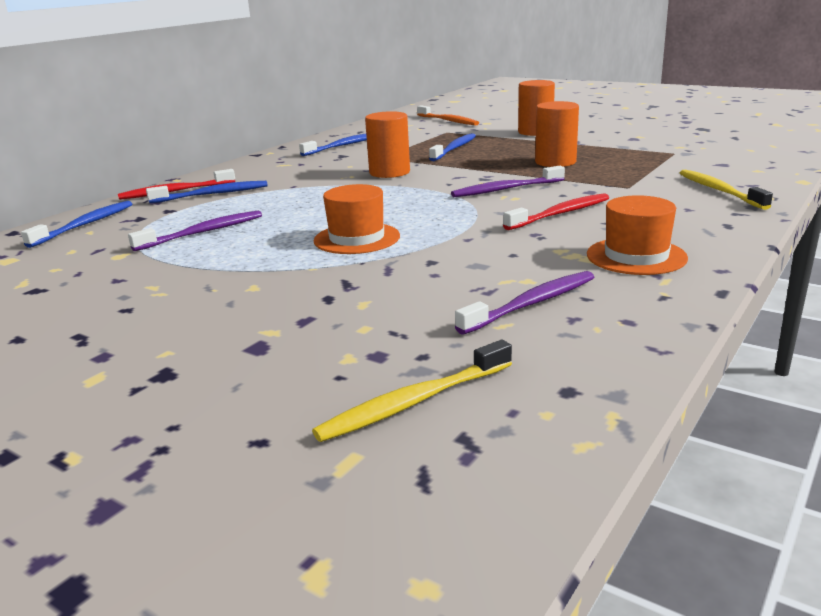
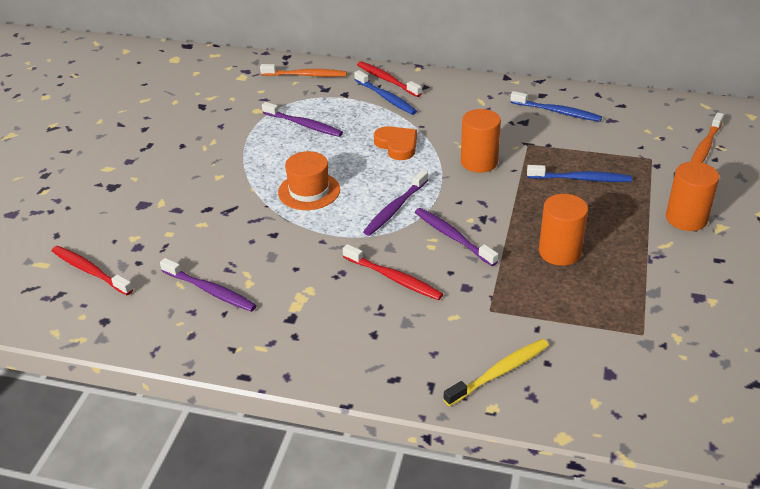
camera: 70 degrees right, 15 degrees up
blue toothbrush [21,201,132,248] -> orange toothbrush [260,64,347,77]
yellow toothbrush [312,340,512,442] -> red toothbrush [52,246,133,295]
orange hat [587,195,688,275] -> none
none -> purple toothbrush [363,170,428,236]
none -> orange heart [374,126,417,160]

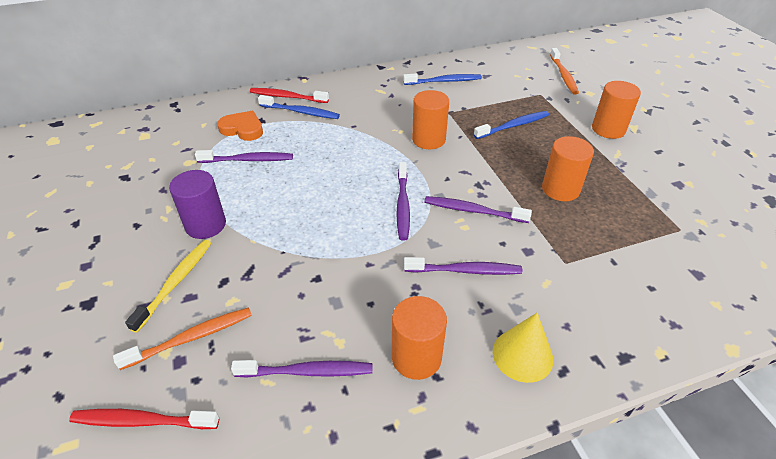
camera: 35 degrees left, 5 degrees up
orange toothbrush [260,64,347,77] -> orange toothbrush moved to [113,307,252,370]
orange hat [278,151,340,210] -> none
red toothbrush [343,244,443,300] -> purple toothbrush [404,257,523,275]
orange heart [374,126,417,160] -> orange heart moved to [217,111,263,141]
yellow toothbrush [443,339,549,406] -> yellow toothbrush moved to [125,240,211,333]
none -> purple cylinder [169,170,226,239]
none -> orange cylinder [392,296,447,380]
none -> yellow cone [493,313,553,383]

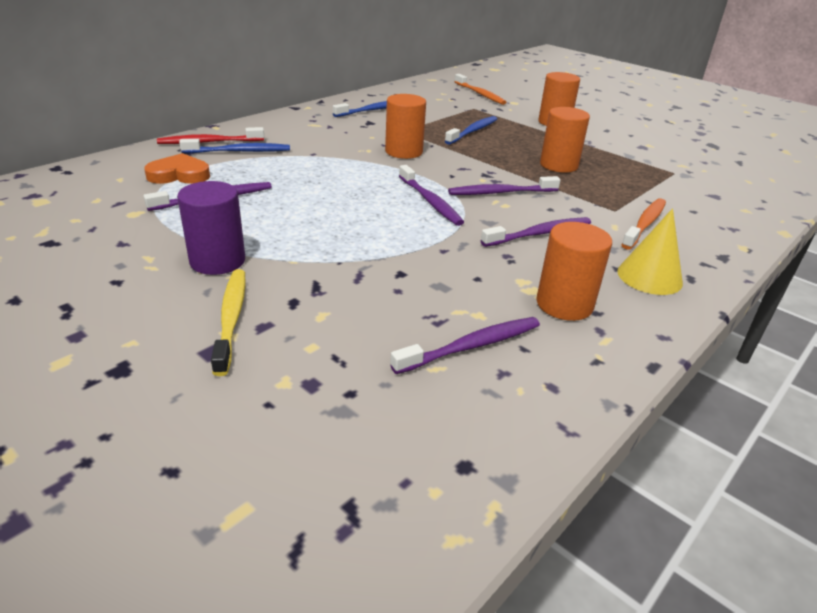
camera: 30 degrees left, 10 degrees down
red toothbrush [69,409,219,429] -> none
orange toothbrush [113,307,252,370] -> orange toothbrush moved to [622,198,666,250]

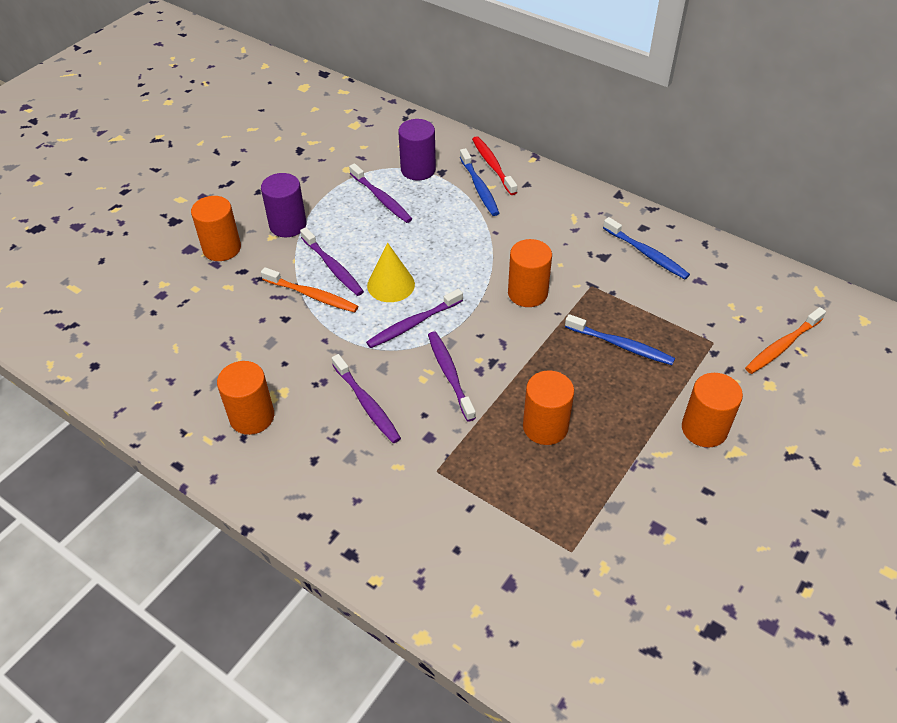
camera: 85 degrees right, 15 degrees up
orange heart [144,153,210,184] -> purple cylinder [398,119,436,181]
yellow toothbrush [211,269,246,376] -> orange cylinder [191,196,241,261]
purple toothbrush [390,317,540,374] -> purple toothbrush moved to [300,227,364,296]
yellow cone [617,208,683,295] -> yellow cone moved to [367,242,415,302]
orange toothbrush [622,198,666,250] -> orange toothbrush moved to [261,267,358,313]

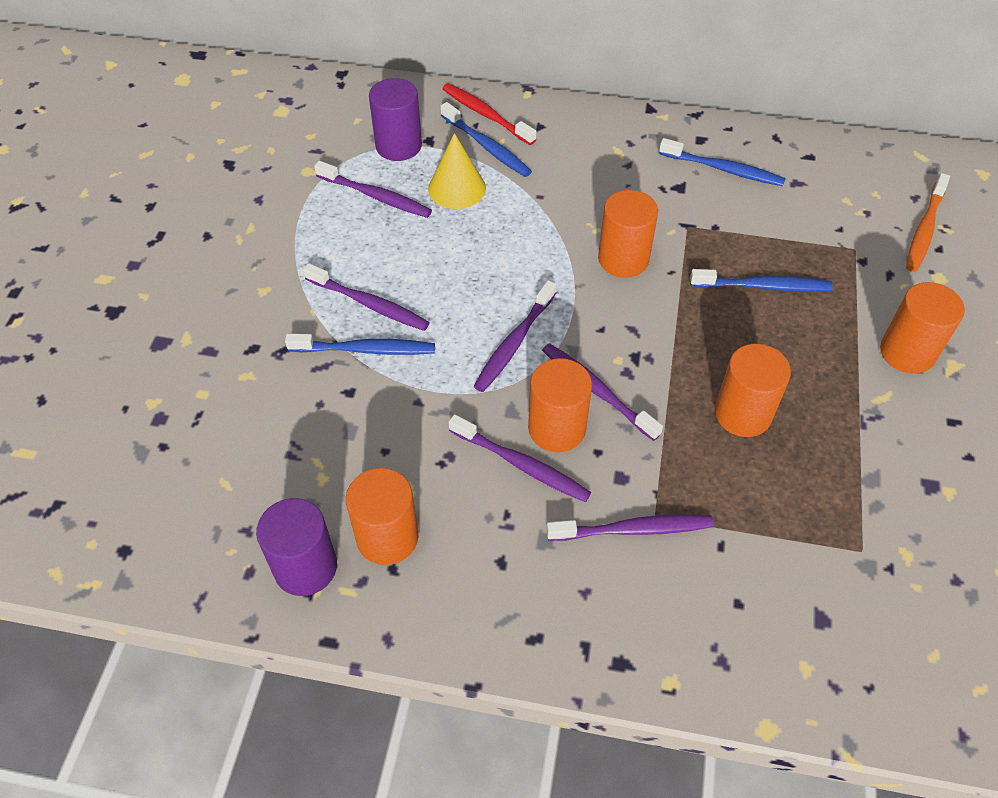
camera: 25 degrees left, 5 degrees up
orange cylinder [191,196,241,261] -> orange cylinder moved to [528,358,592,452]
purple cylinder [261,173,307,238] -> purple cylinder moved to [256,498,337,596]
orange toothbrush [261,267,358,313] -> blue toothbrush [285,334,435,355]
yellow cone [367,242,415,302] -> yellow cone moved to [428,133,486,209]
none -> purple toothbrush [546,514,714,541]

